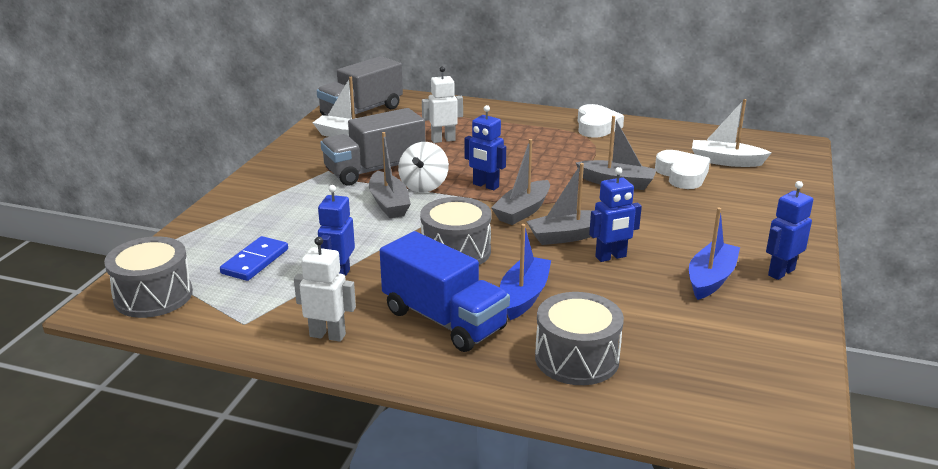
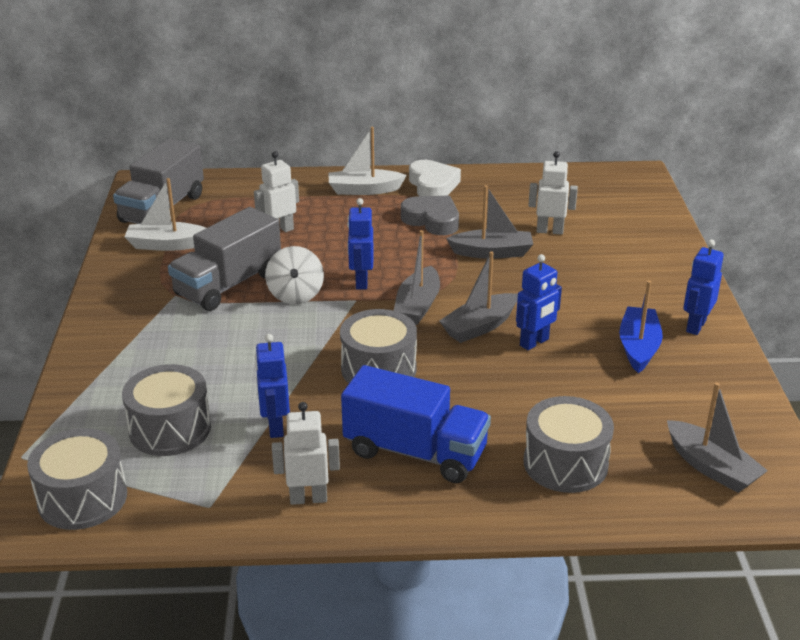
camera: 20 degrees left, 5 degrees up
blue domino [220,236,288,281] -> grey drum [122,364,211,456]
grey boat [369,132,411,218] -> grey boat moved to [667,382,768,493]
blue robot [465,105,506,190] -> blue robot turned 75 degrees clockwise [347,198,374,289]
blue boat [500,224,551,320] -> none
white heart [655,150,710,189] -> white robot [528,151,578,235]
white boat [692,99,772,167] -> white boat moved to [328,127,407,195]
none -> grey heart [401,196,459,235]

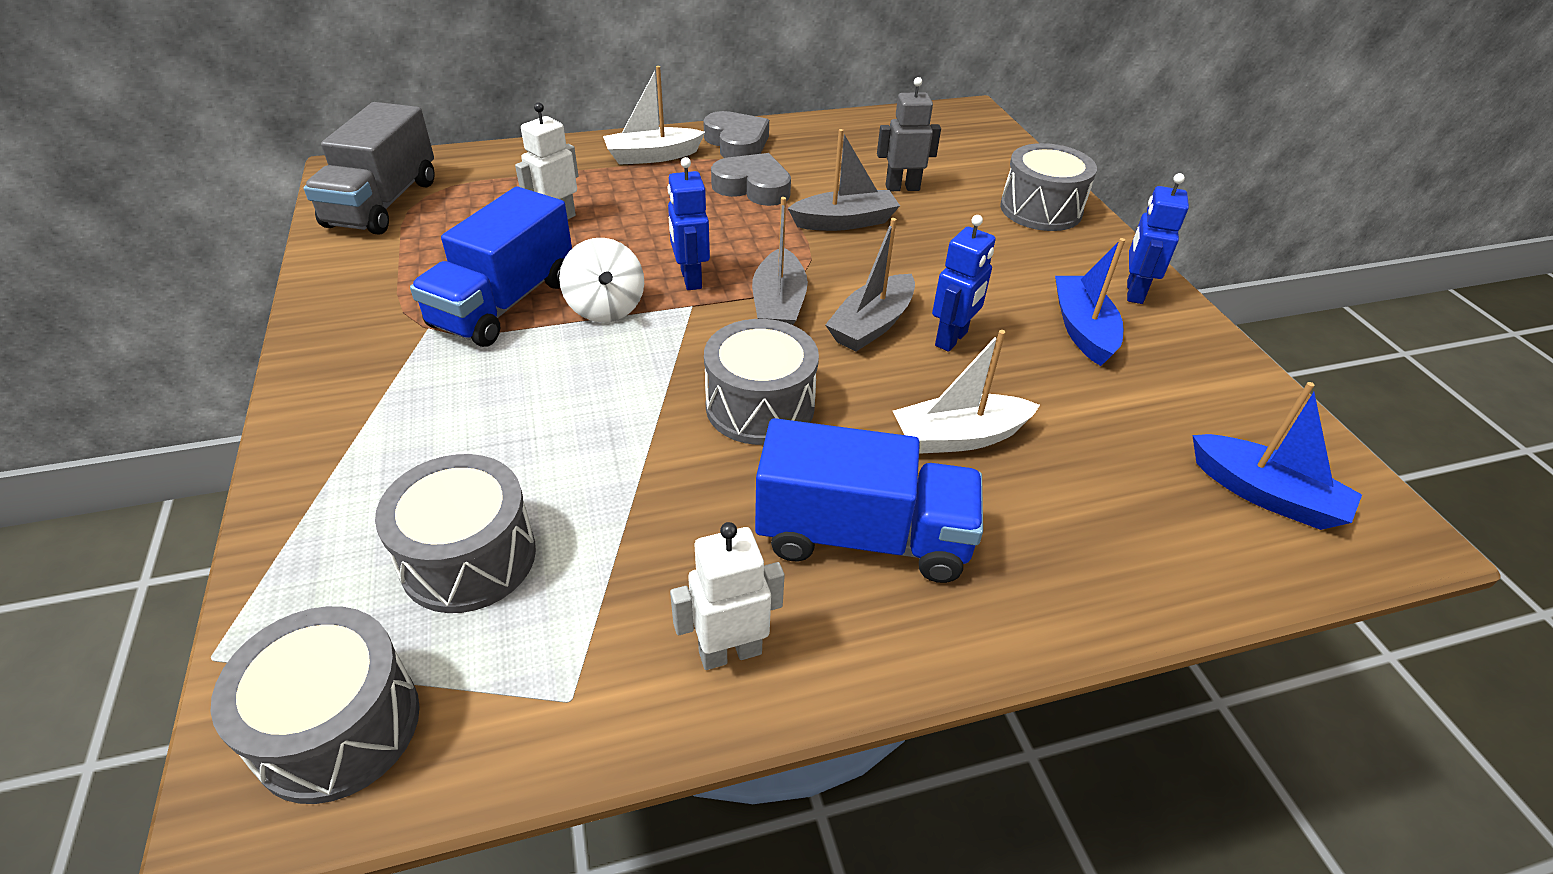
camera: 15 degrees left, 10 degrees up
white boat [124,178,206,251] -> white boat moved to [893,330,1040,454]
grey truck [168,207,281,311] -> blue truck [410,187,572,347]
blue robot [255,334,290,438] -> none
white heart [409,160,461,196] -> grey heart [703,111,769,158]
grey drum [524,396,614,493] -> grey drum moved to [1000,143,1097,231]
white robot [528,151,578,235] -> grey robot [877,77,941,191]
grey boat [667,382,768,493] -> blue boat [1192,382,1362,530]

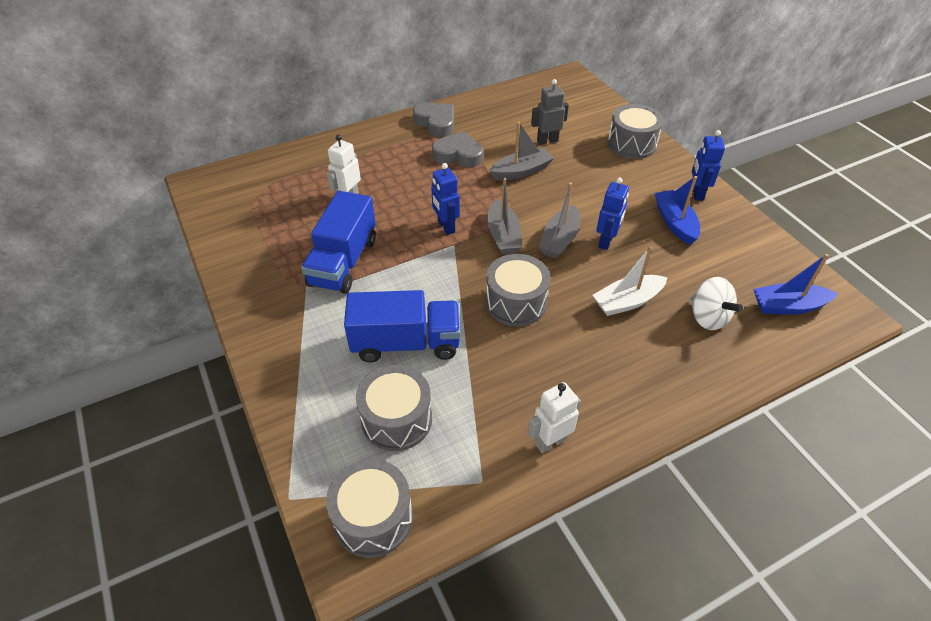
camera: 10 degrees left, 5 degrees up
grey truck [304,102,435,235] -> none
white spinning top [559,238,644,322] -> white spinning top moved to [689,277,743,330]
white boat [603,66,705,165] -> none
blue truck [755,418,983,583] -> blue truck moved to [344,290,460,362]
blue boat [1192,382,1362,530] -> blue boat turned 150 degrees clockwise [753,254,838,315]

